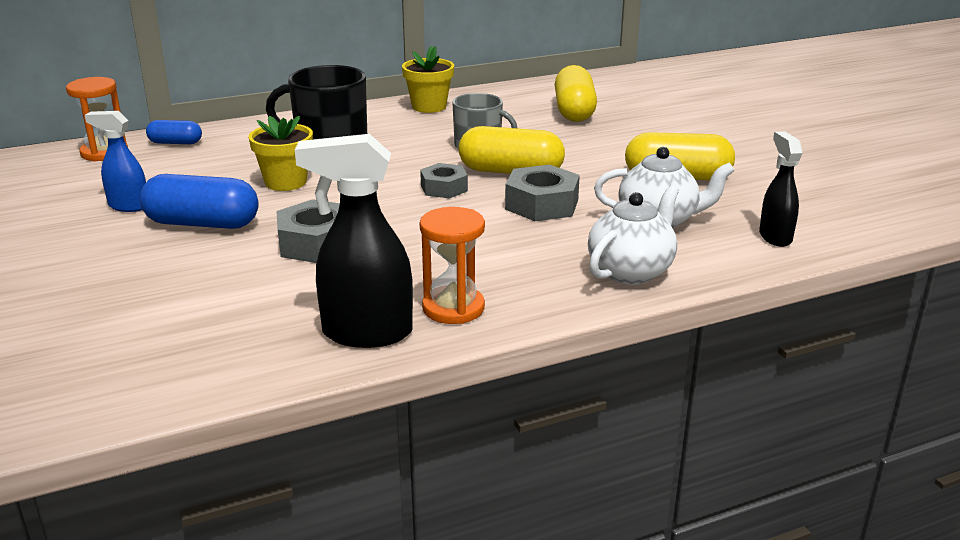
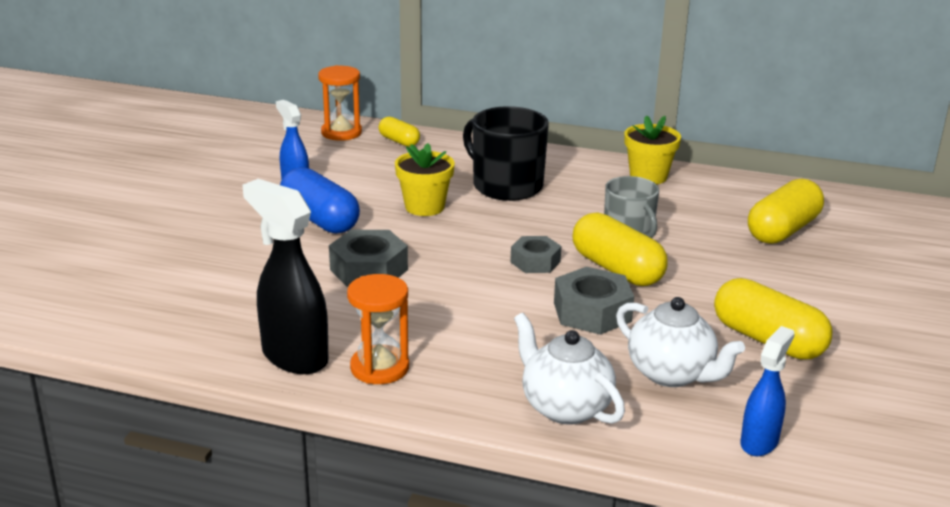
camera: 40 degrees right, 0 degrees up
blue capsule [146,120,202,144] -> yellow capsule [379,117,420,147]
white teapot [588,185,679,285] -> white teapot turned 120 degrees counterclockwise [514,313,625,425]
black spray bottle [759,131,803,247] -> blue spray bottle [740,326,795,456]

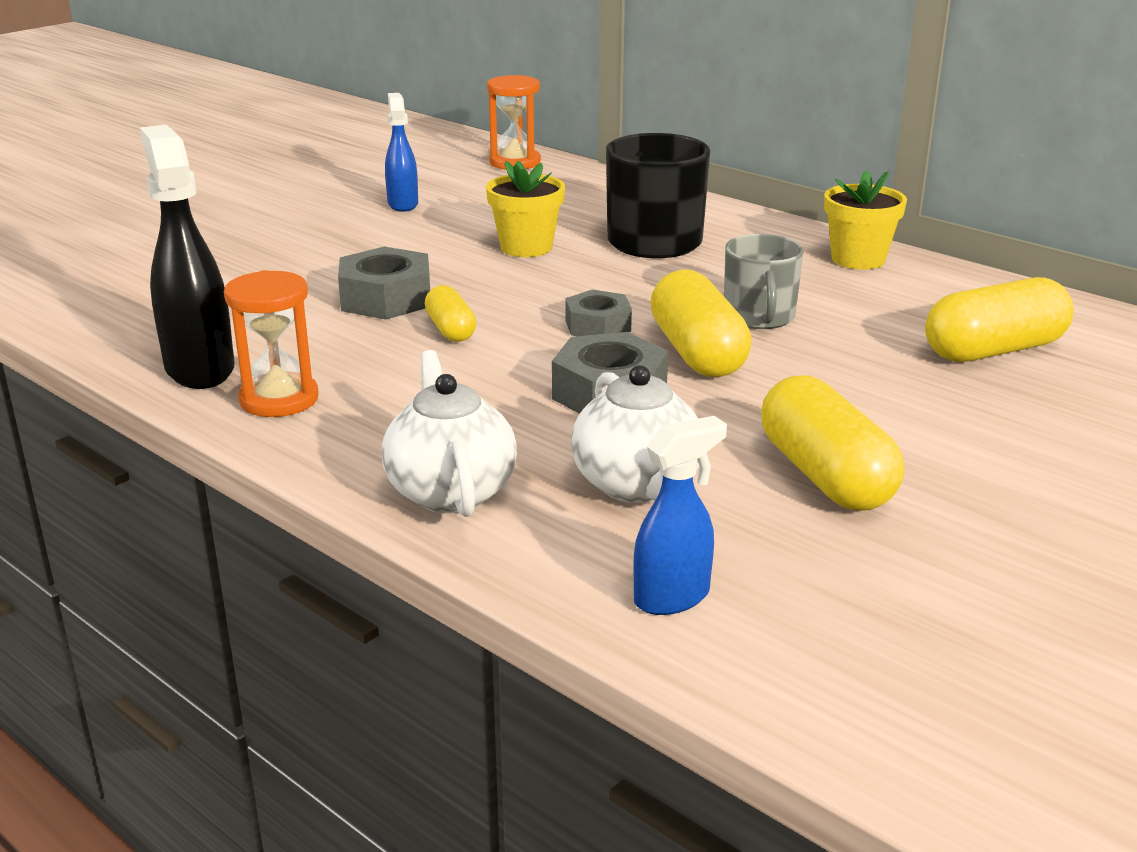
camera: 25 degrees right, 0 degrees up
blue capsule [280,167,360,234] -> none
yellow capsule [379,117,420,147] -> yellow capsule moved to [425,285,476,342]

